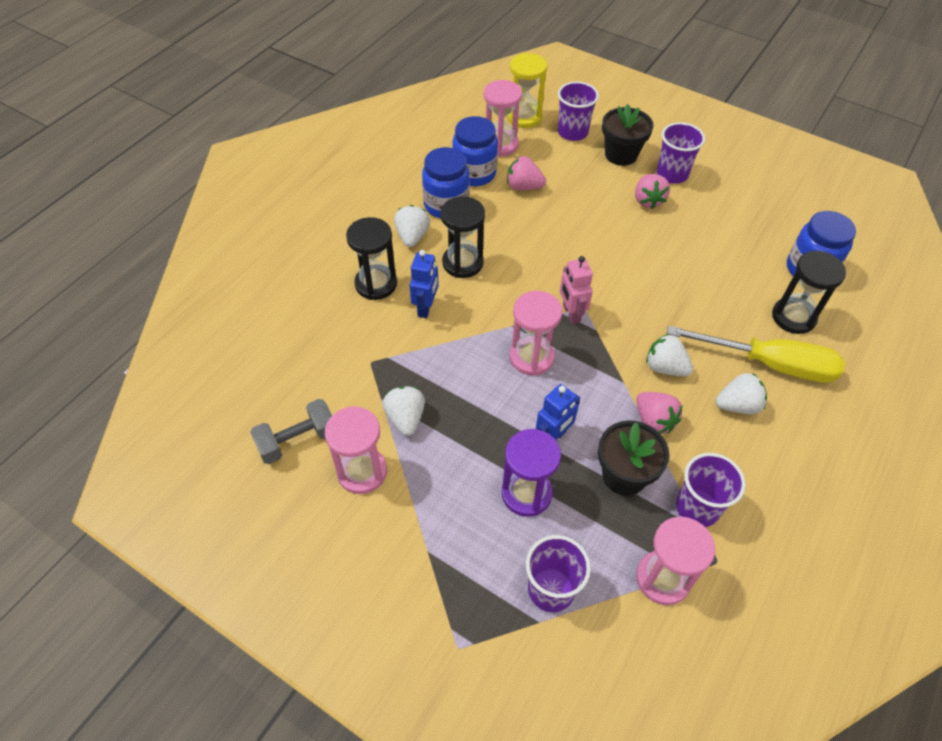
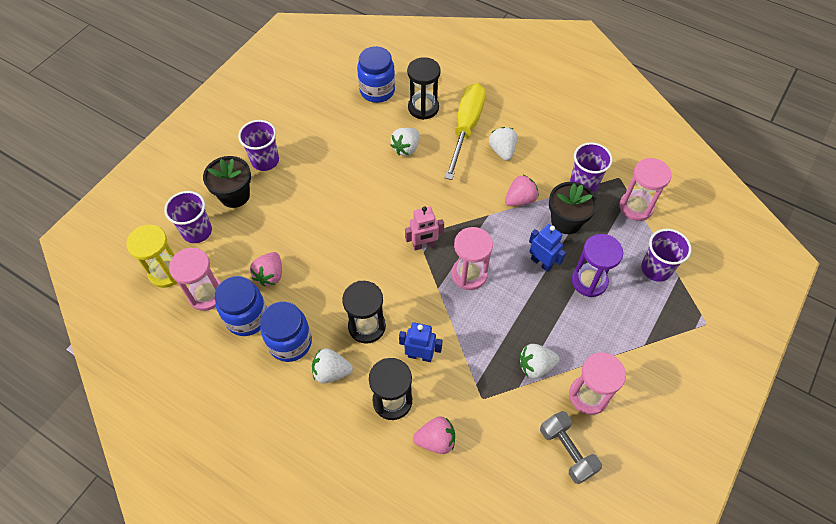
camera: 90 degrees left, 5 degrees up
pink strawberry [635,174,670,209] -> pink strawberry moved to [413,416,455,454]
white strawberry [646,334,693,376] -> white strawberry moved to [390,128,419,156]

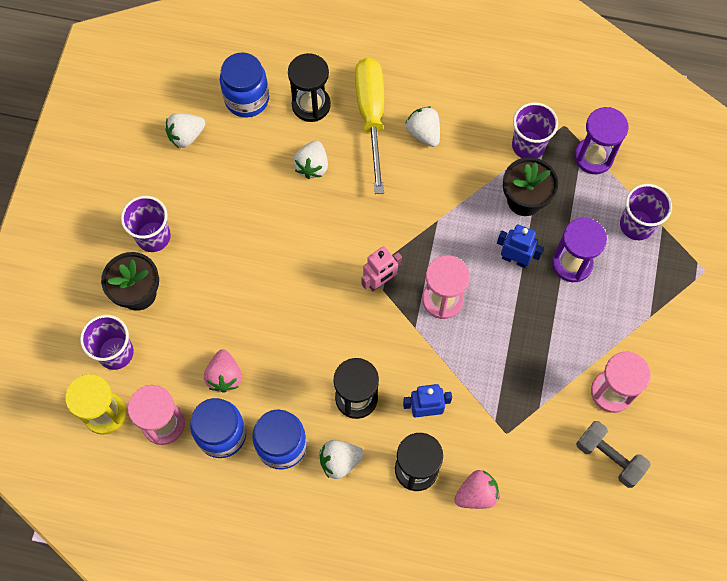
camera: 20 degrees left, 10 degrees up
pink strawberry [505,175,539,206] -> none
white strawberry [520,344,560,379] -> white strawberry moved to [165,113,205,148]
pink hourglass [619,158,672,221] -> purple hourglass [574,107,629,174]

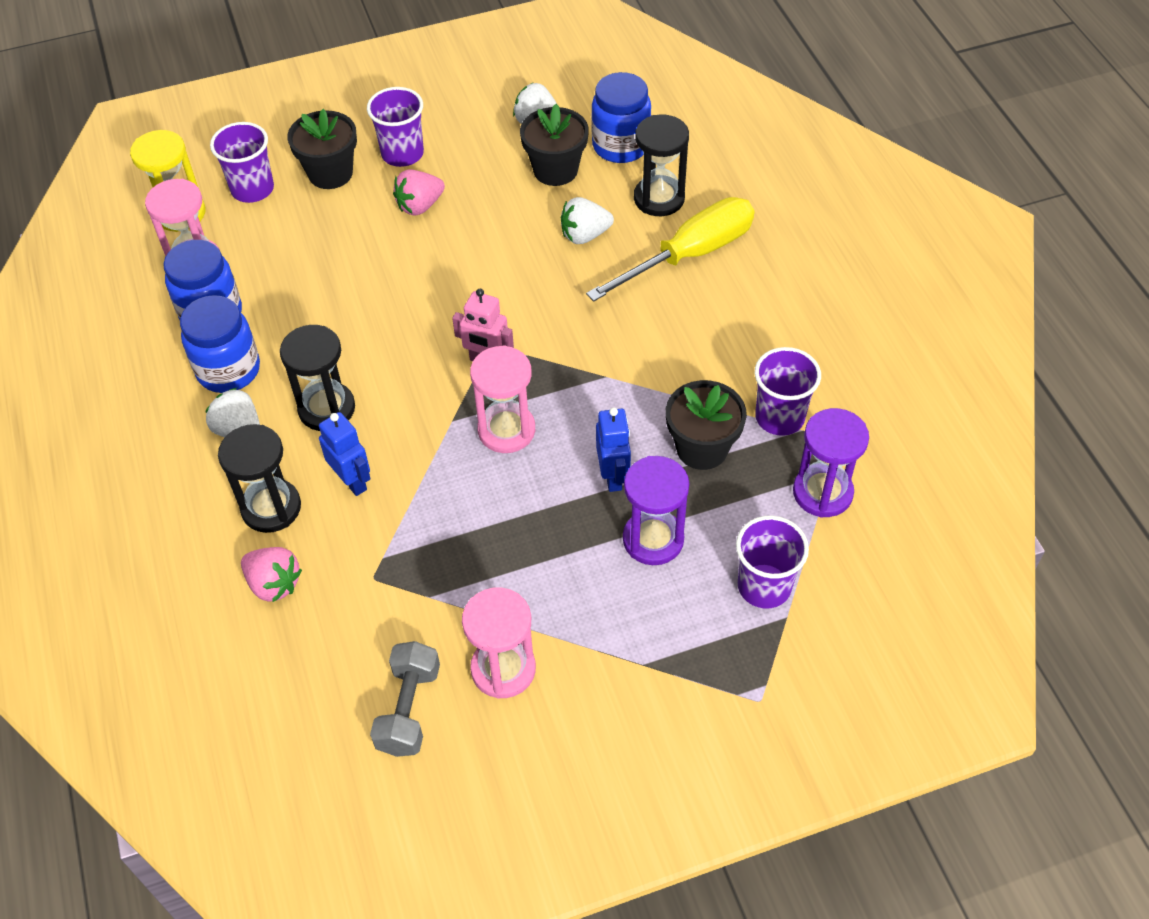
camera: 60 degrees right, 15 degrees down
pink strawberry [204,349,242,393] -> pink strawberry moved to [393,169,445,216]
white strawberry [405,106,440,147] -> none
none -> black flower pot [520,104,589,186]

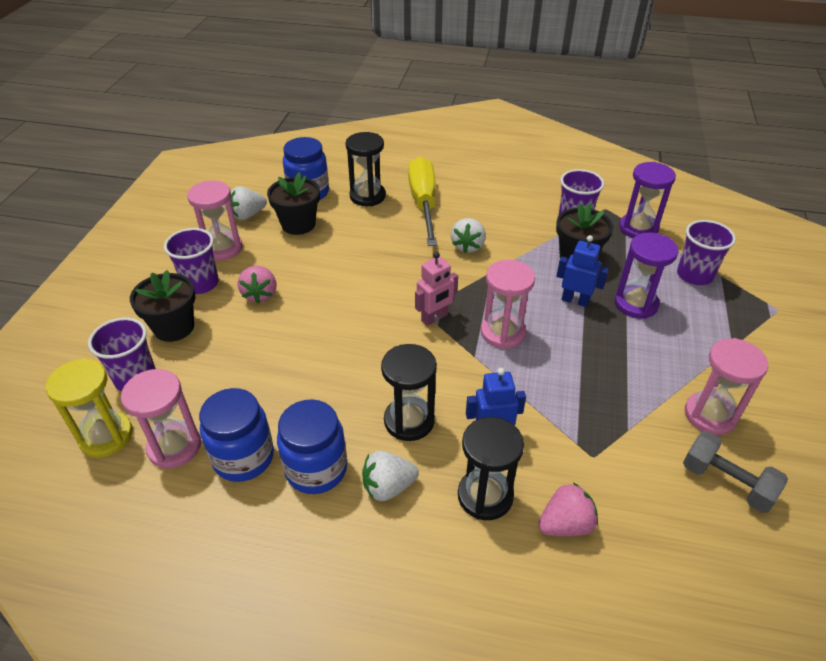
camera: 60 degrees left, 10 degrees down
white strawberry [561,197,614,244] -> white strawberry moved to [451,218,486,253]
none -> pink hourglass [187,181,243,261]

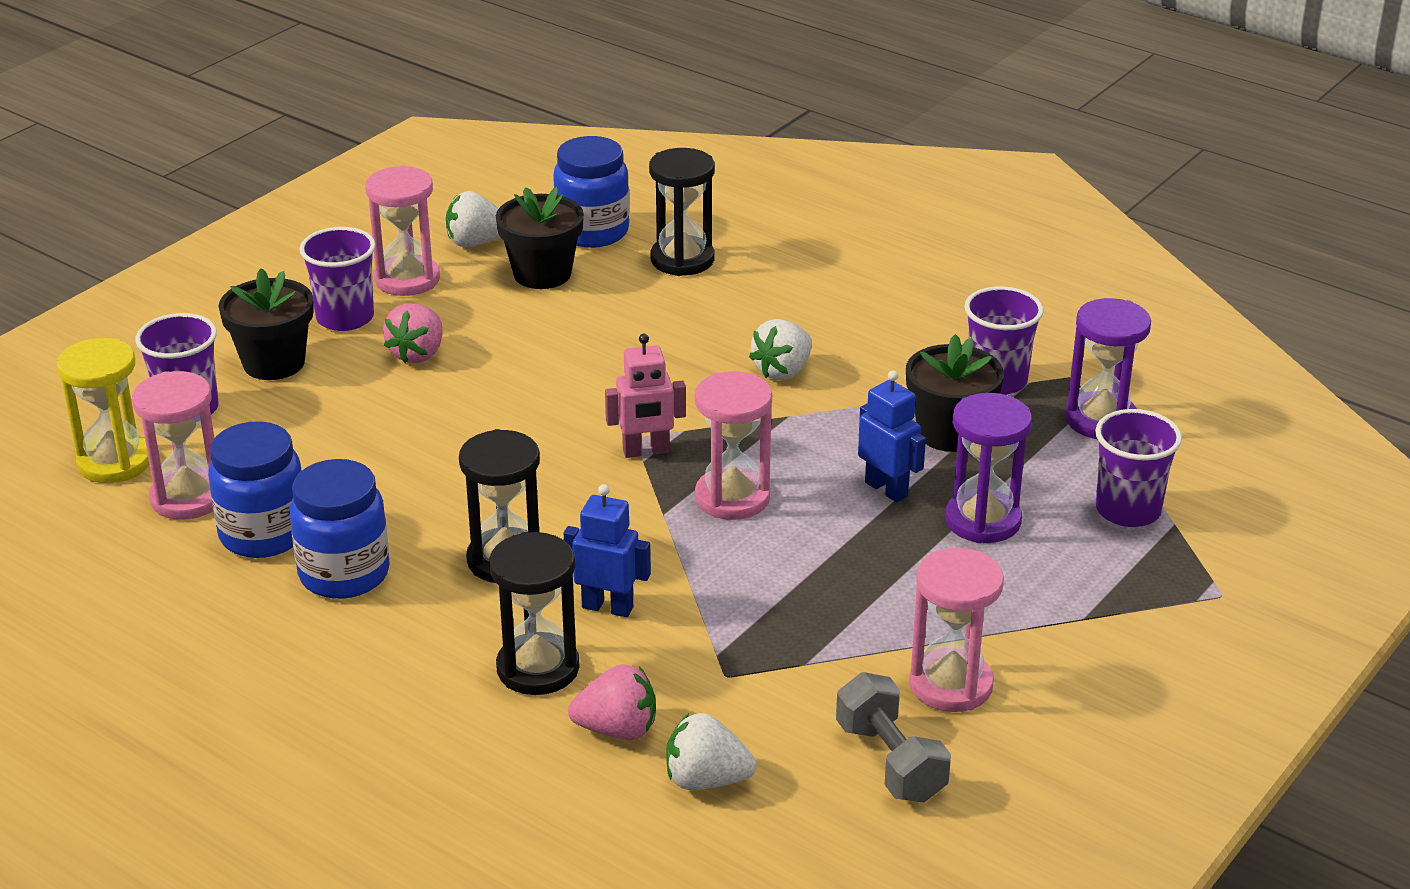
camera: 25 degrees right, 10 degrees down
white strawberry [362,450,419,501] -> white strawberry moved to [666,713,757,790]
yellow screwdriver [408,157,437,246] -> none

